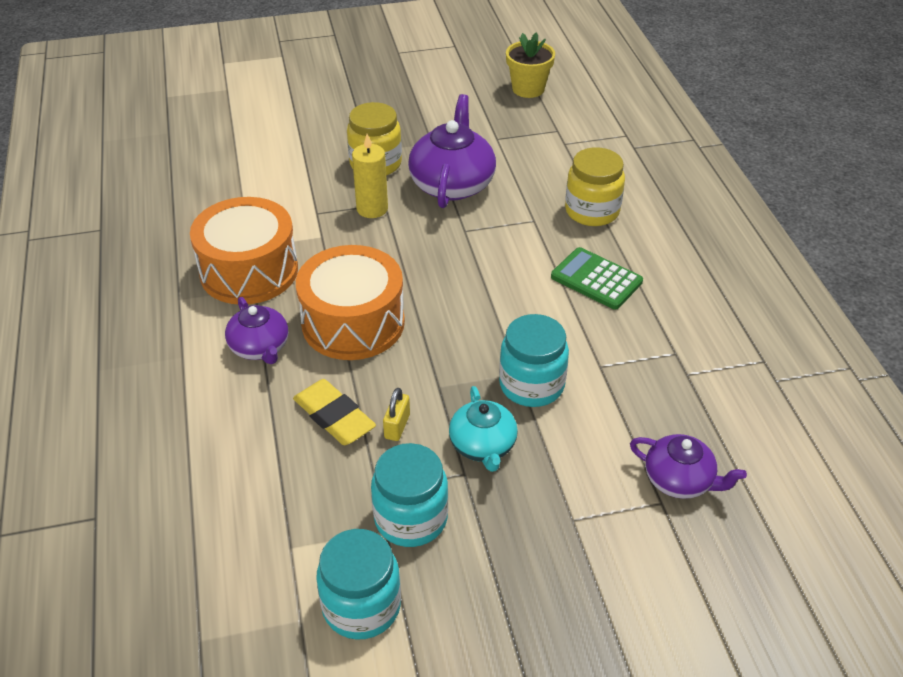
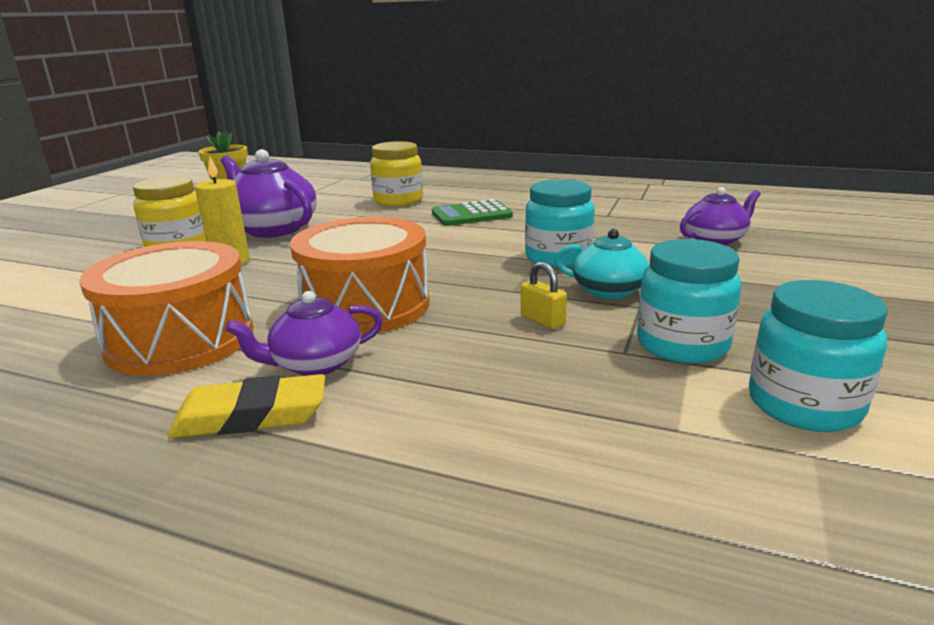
camera: 55 degrees left, 20 degrees down
purple teapot [225,297,288,364] -> purple teapot turned 150 degrees clockwise [225,291,383,376]
yellow eraser [293,379,376,445] -> yellow eraser moved to [168,374,325,438]

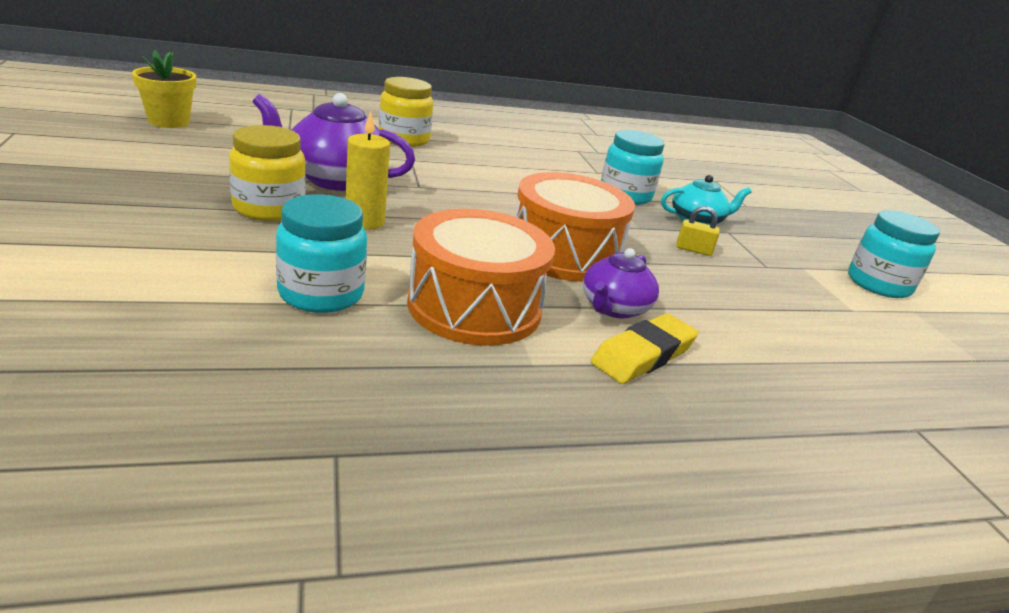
camera: 40 degrees left, 5 degrees up
green calculator [432,199,513,226] -> none
turquoise jar [637,239,741,364] -> turquoise jar moved to [276,194,367,313]
purple teapot [680,187,761,245] -> none

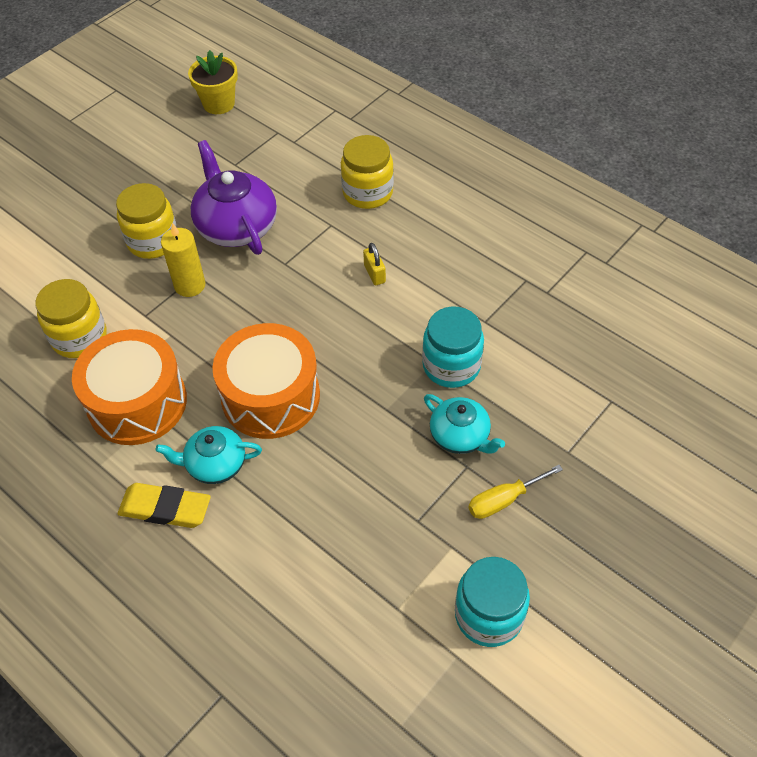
camera: 60 degrees right, 25 degrees up
turquoise jar [276,194,367,313] -> yellow jar [35,279,107,358]
purple teapot [583,248,659,319] -> turquoise teapot [156,426,262,484]
yellow padlock [676,206,720,256] -> yellow padlock moved to [363,243,386,285]
none -> yellow screwdriver [468,465,563,519]

